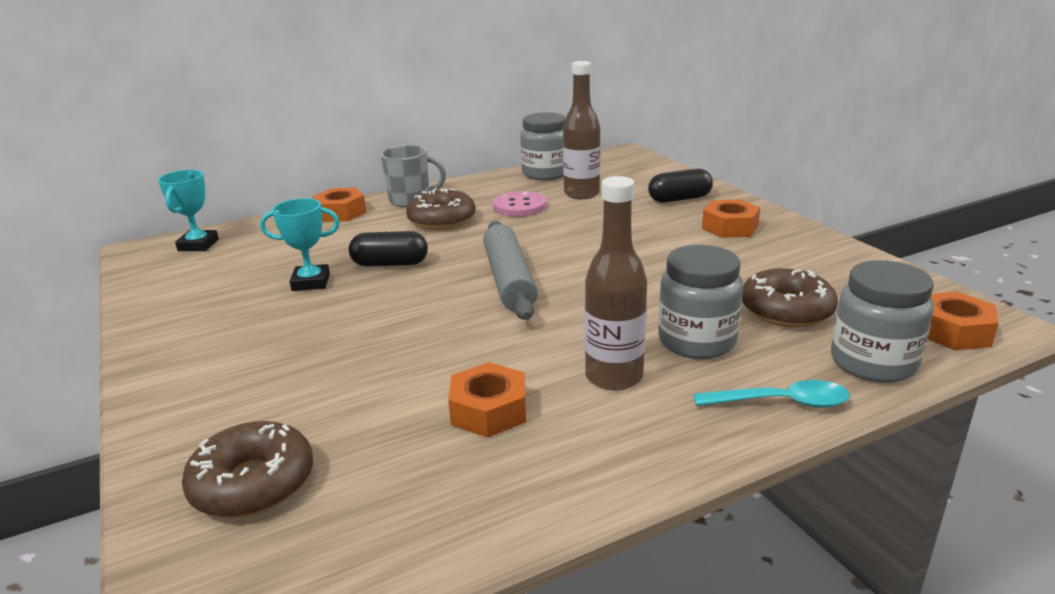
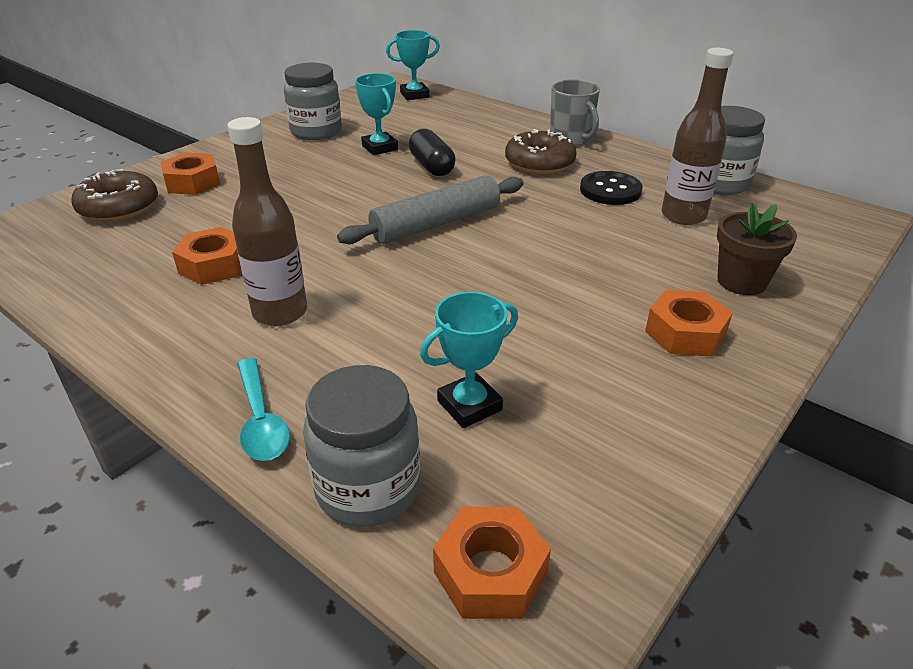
camera: 65 degrees right, 10 degrees up
orange nut [313,188,366,222] -> orange nut moved to [161,153,220,195]
pink button [493,191,546,217] -> black button [580,171,643,205]
black capsule [648,169,713,203] -> brown flower pot [717,203,797,295]
grey jar [658,245,743,359] -> grey jar moved to [284,63,342,140]
brown donut [742,268,838,328] -> turquoise trophy [420,292,518,428]

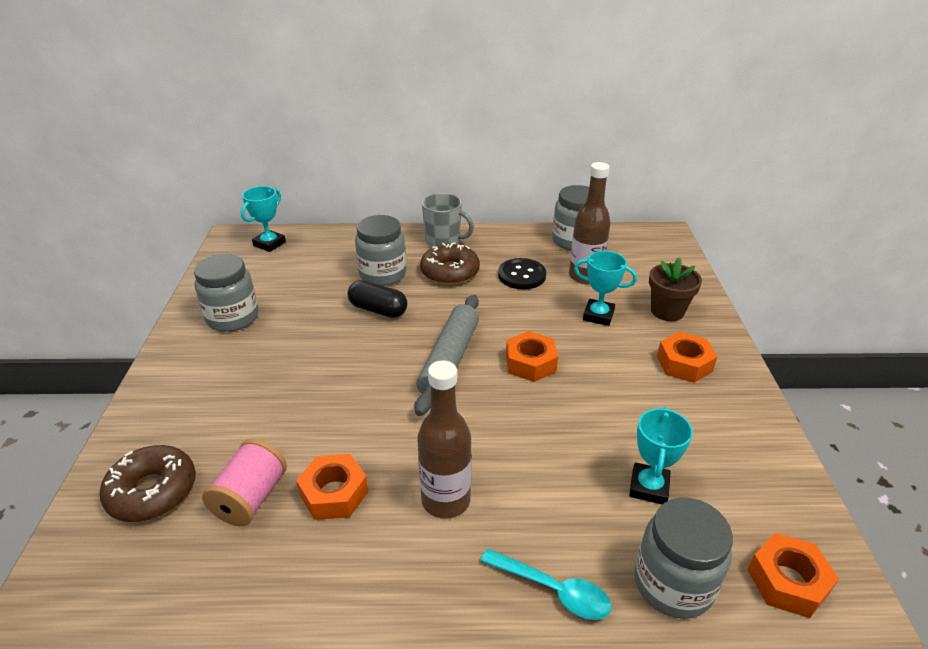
camera: 40 degrees left, 0 degrees up
orange nut [161,153,220,195] -> orange nut moved to [506,331,558,382]
turquoise trophy [355,73,398,155] -> turquoise trophy moved to [574,251,637,326]
none -> pink spool [202,439,287,526]
none -> grey jar [355,215,406,286]

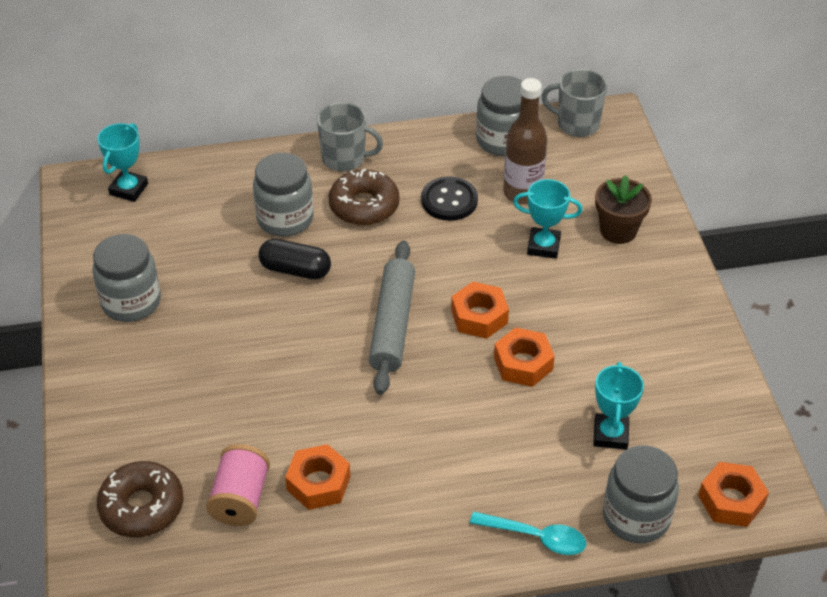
camera: 10 degrees left, 10 degrees up
brown bottle [417,360,472,519] -> none
orange nut [657,332,717,383] -> orange nut moved to [494,327,555,387]
none -> grey mug [542,69,607,137]

